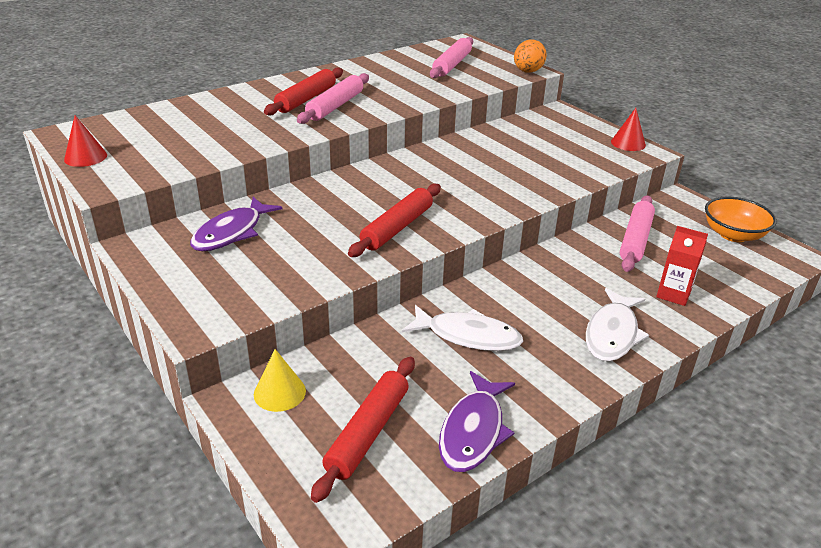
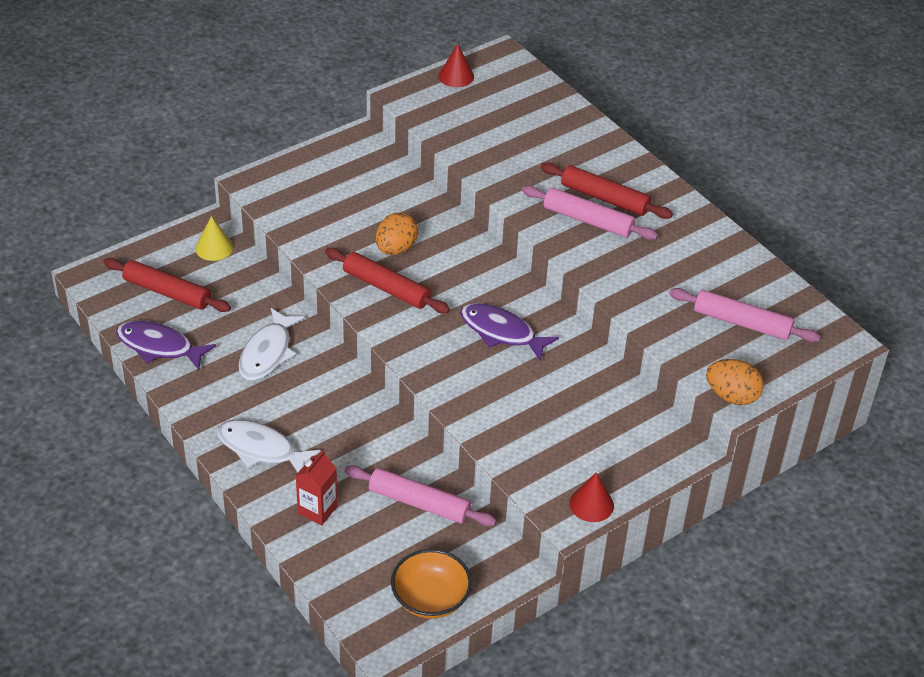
camera: 90 degrees right, 10 degrees up
purple fish [190,197,282,251] -> purple fish moved to [460,303,559,361]
none -> orange egg [376,212,418,255]

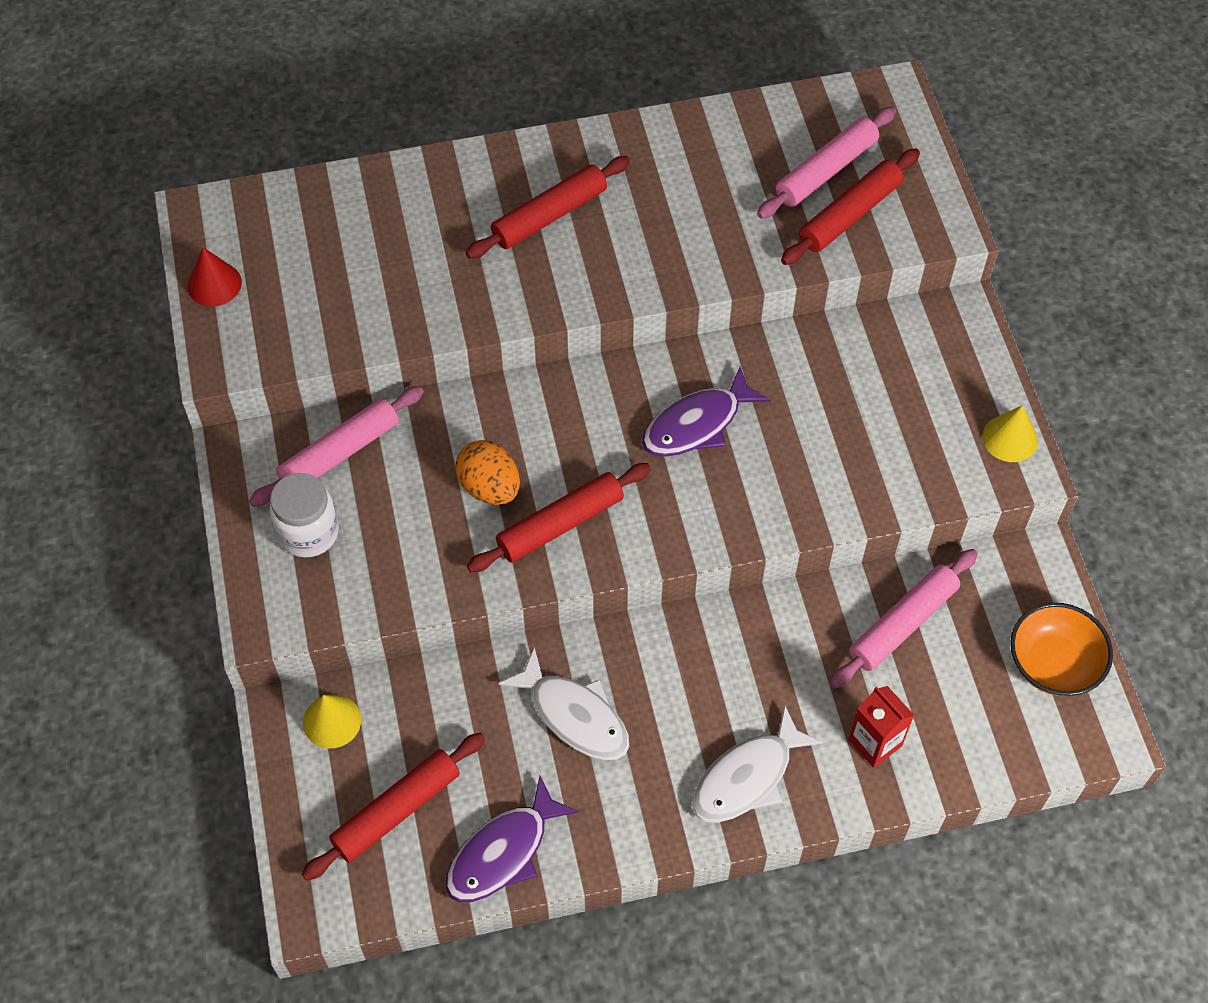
camera: 65 degrees left, 15 degrees up
pink rolling pin [522,185,658,240] -> pink rolling pin moved to [249,386,424,507]
red cone [570,472,614,522] -> yellow cone [982,405,1038,462]
orange egg [706,359,764,405] -> none
none -> white jar [270,473,339,557]
none -> red rolling pin [781,148,920,265]

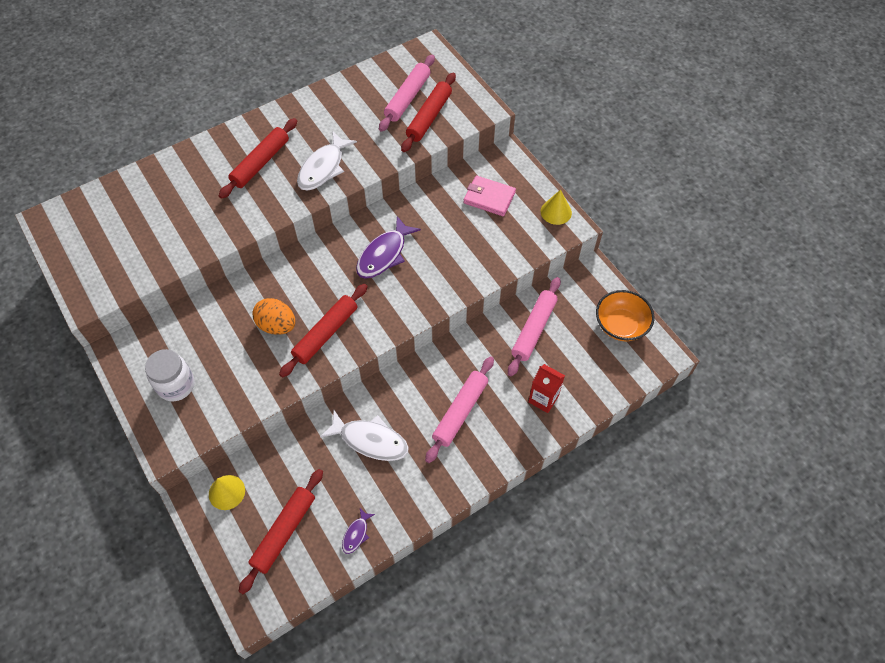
camera: 20 degrees left, 0 degrees up
red cone [188,247,242,307] -> none
pink rolling pin [249,386,424,507] -> pink rolling pin moved to [425,356,494,463]
purple fish [446,776,579,902] -> purple fish [342,508,375,554], size x0.51
white fish [692,706,823,823] -> white fish moved to [297,131,357,190]
none -> pink wallet [463,175,516,216]

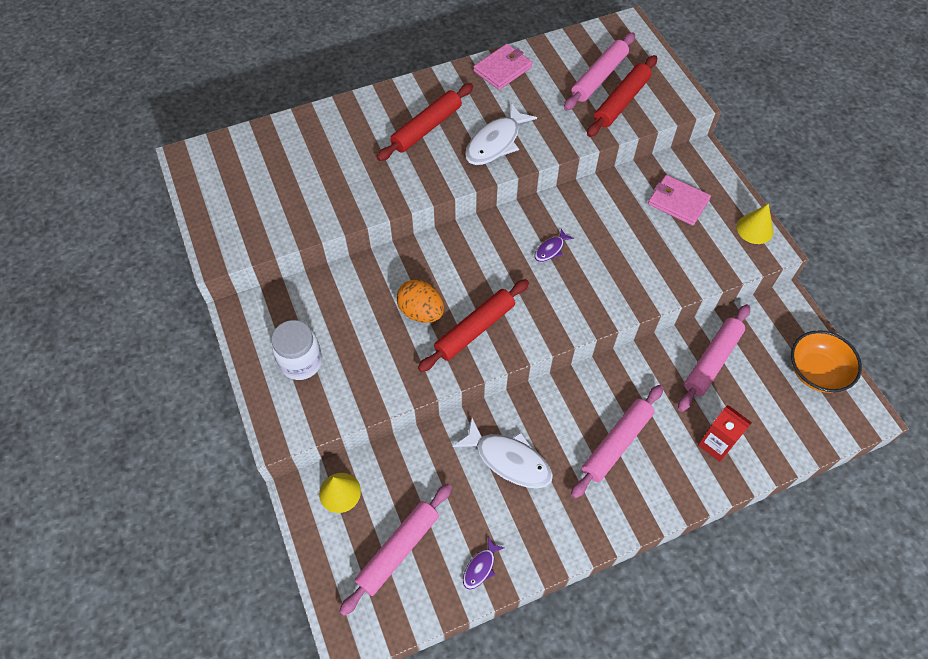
camera: 10 degrees right, 0 degrees up
red rolling pin [239,469,323,594] -> pink rolling pin [339,484,452,616]
purple fish [356,216,421,279] -> purple fish [535,229,574,262], size x0.51
none -> pink wallet [473,44,532,90]

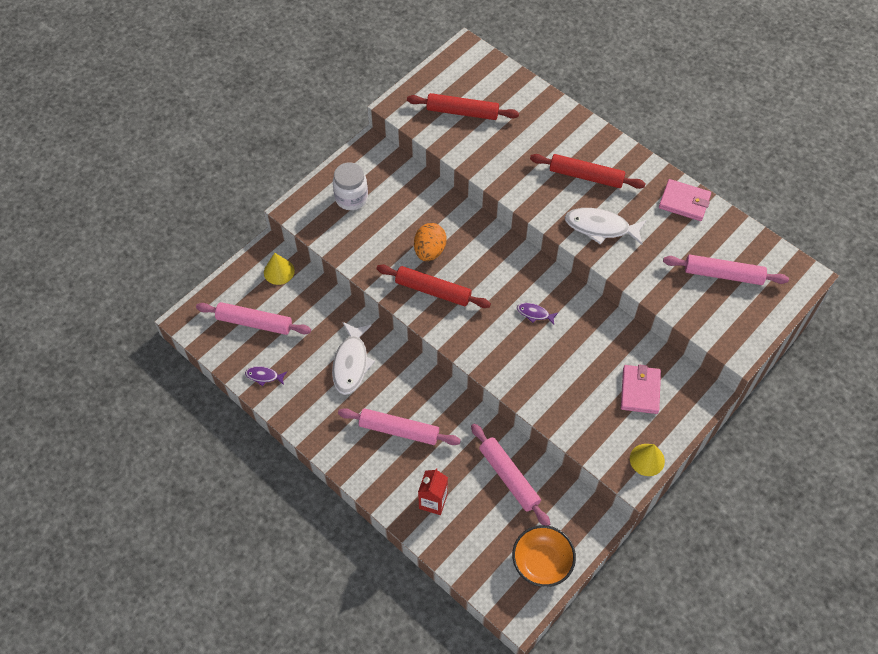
camera: 65 degrees right, 0 degrees up
red rolling pin [587,55,657,137] -> red rolling pin moved to [407,93,519,120]
pink rolling pin [678,304,750,412] -> pink rolling pin turned 45 degrees clockwise [471,423,550,526]

